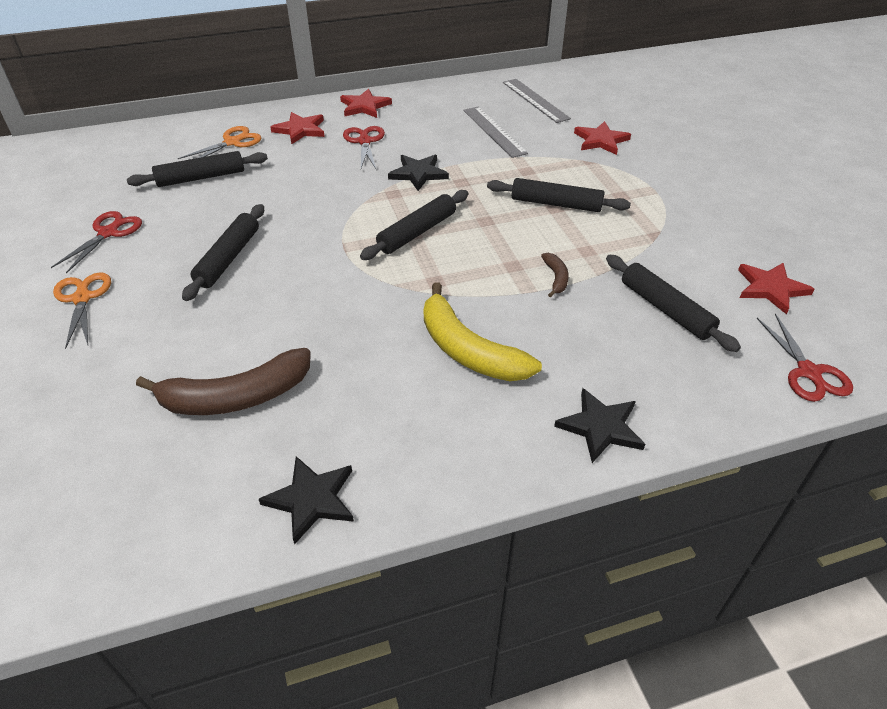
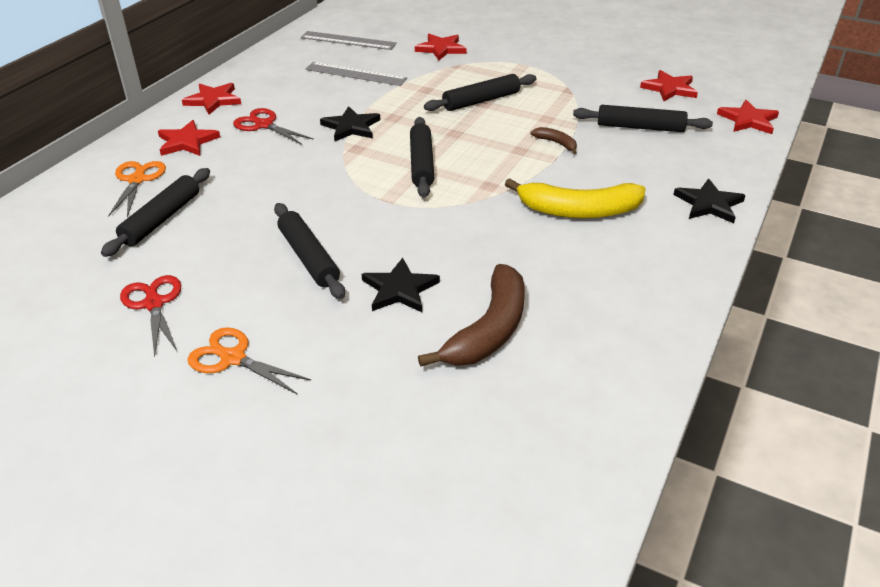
camera: 45 degrees left, 5 degrees down
black star [259,456,354,545] -> black star moved to [362,258,440,312]
red scissors [757,313,853,402] -> red star [717,100,779,134]

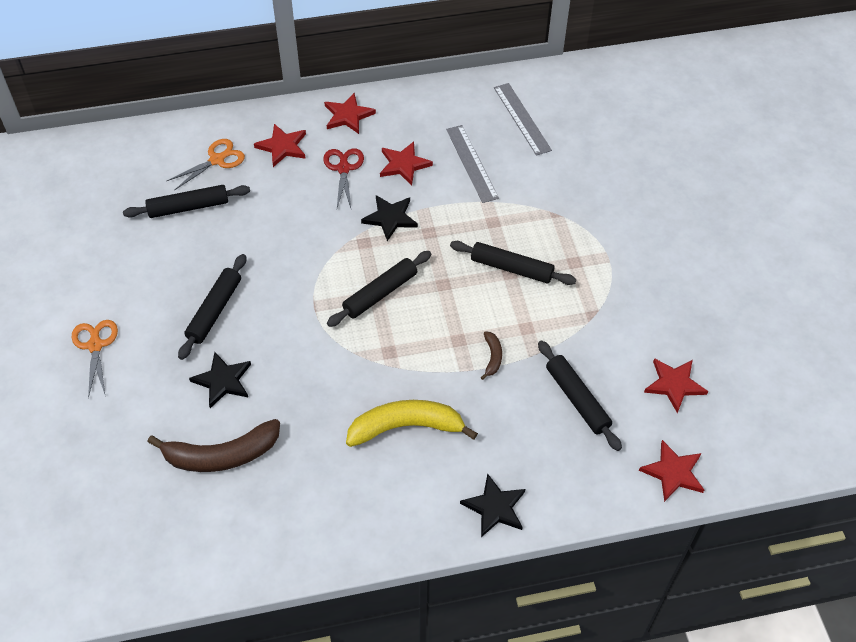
camera: 50 degrees right, 15 degrees up
red scissors [120,275,181,357] -> none
red star [415,34,467,60] -> red star moved to [380,141,433,185]
yellow banana [505,178,646,218] -> yellow banana turned 120 degrees clockwise [346,400,478,447]

